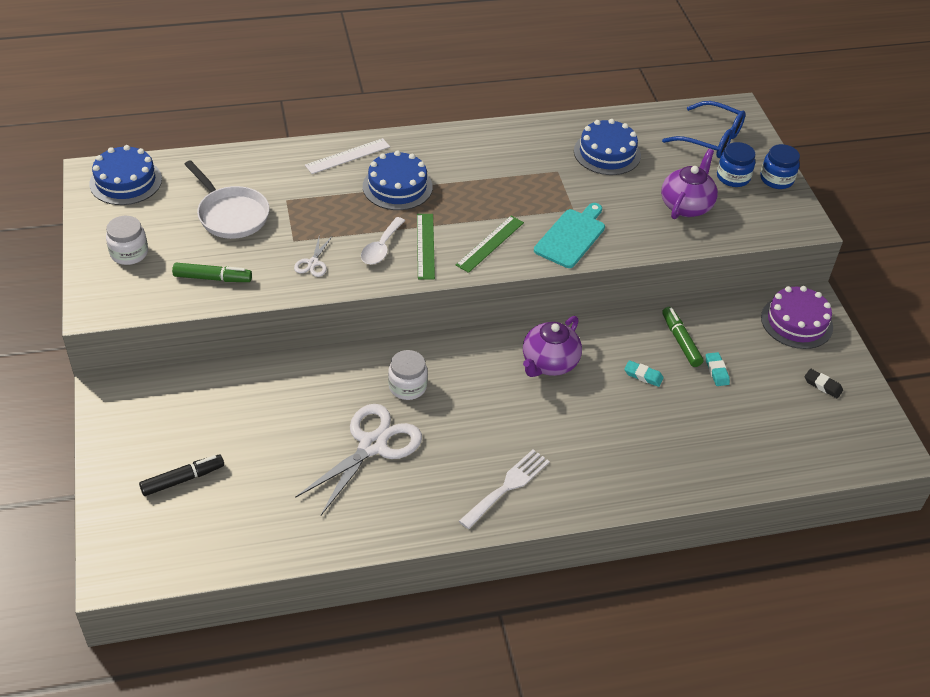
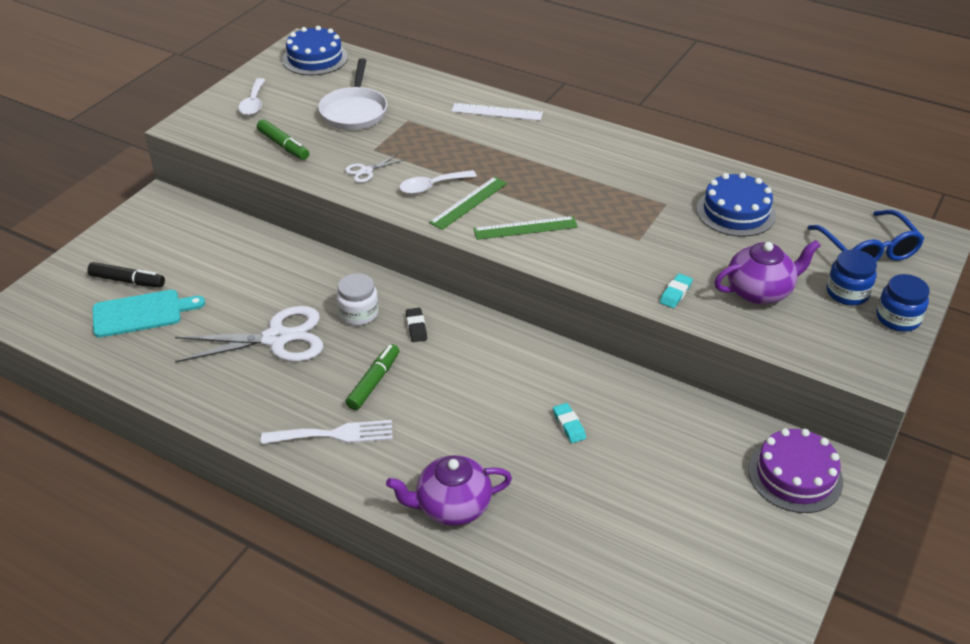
camera: 45 degrees right, 5 degrees down
white jar [106,216,148,265] -> white spoon [238,78,265,116]
blue cake [363,151,433,210] -> none
purple teapot [523,316,582,377] -> purple teapot moved to [386,455,512,526]
turquoise cutting board [534,203,605,268] -> turquoise cutting board moved to [92,290,205,338]
green marker [662,307,703,367] -> green marker moved to [346,344,399,410]
turquoise eraser [706,352,730,386] -> turquoise eraser moved to [660,273,693,308]
black eraser [805,368,843,398] -> black eraser moved to [406,308,427,342]

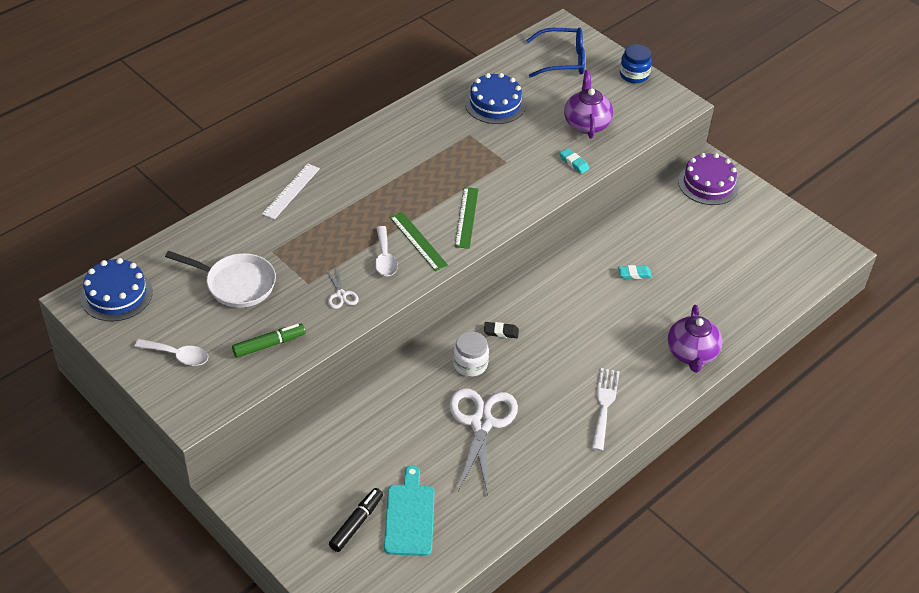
camera: 75 degrees left, 5 degrees up
green marker [346,344,399,410] -> none
blue jar [827,249,877,305] -> none

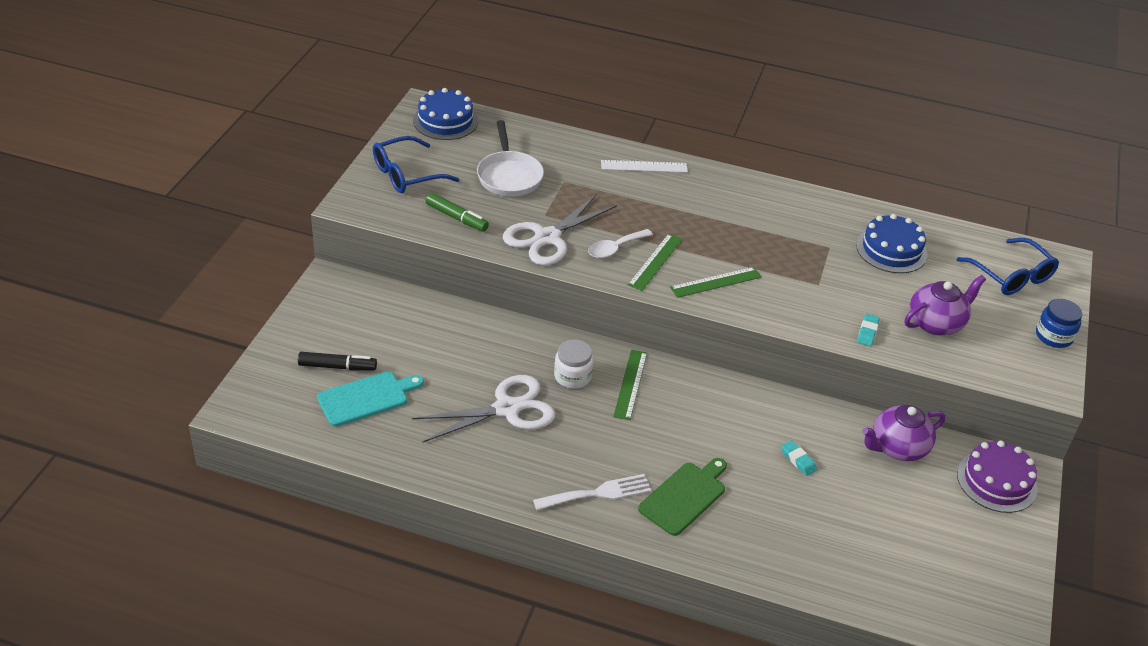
camera: 60 degrees right, 5 degrees down
white spoon [135,339,208,366] -> blue glasses [373,136,459,193]
white scissors [326,268,359,309] -> white scissors [503,195,617,266], size x2.21
black eraser [484,322,519,338] -> green ruler [613,349,647,420]
purple teapot [668,305,723,373] -> purple teapot moved to [862,405,945,461]
none -> green cutting board [638,458,727,536]

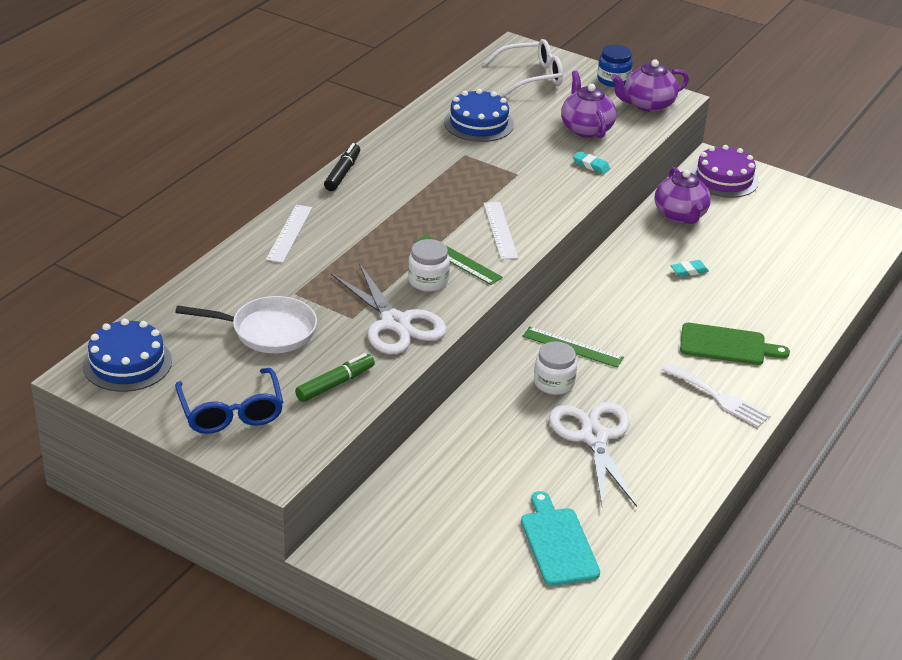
camera: 75 degrees left, 5 degrees down
black marker [298,352,377,370] -> black marker moved to [324,143,360,191]
white fork [533,474,652,510] -> white fork turned 135 degrees clockwise [661,363,771,427]
white spoon [588,229,653,258] -> white jar [408,239,450,292]
green cutting board [638,458,727,536] -> green cutting board turned 135 degrees clockwise [680,323,790,365]
green ruler [670,267,762,298] -> white ruler [483,202,518,260]
blue glasses [957,238,1059,295] -> white glasses [484,39,563,95]
none -> purple teapot [611,60,689,112]

